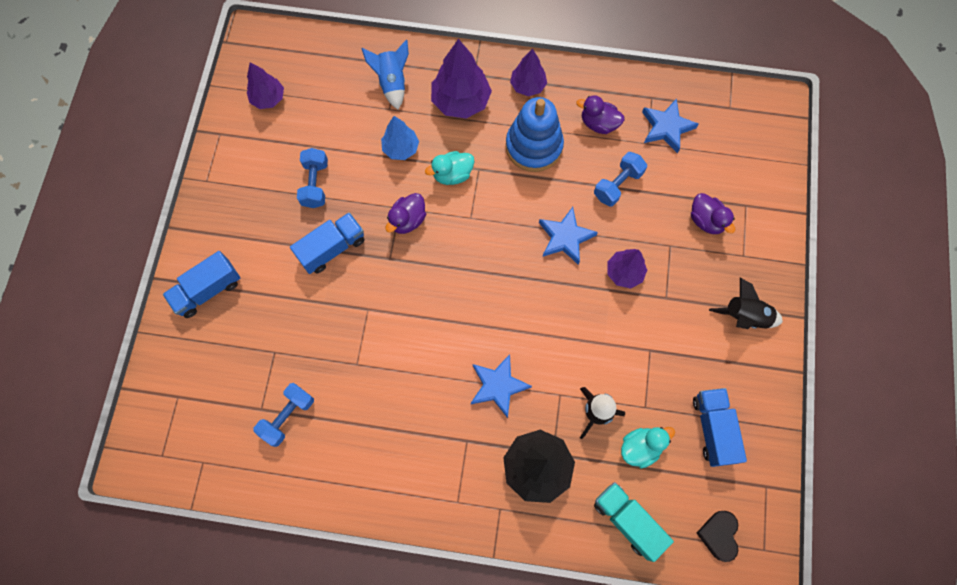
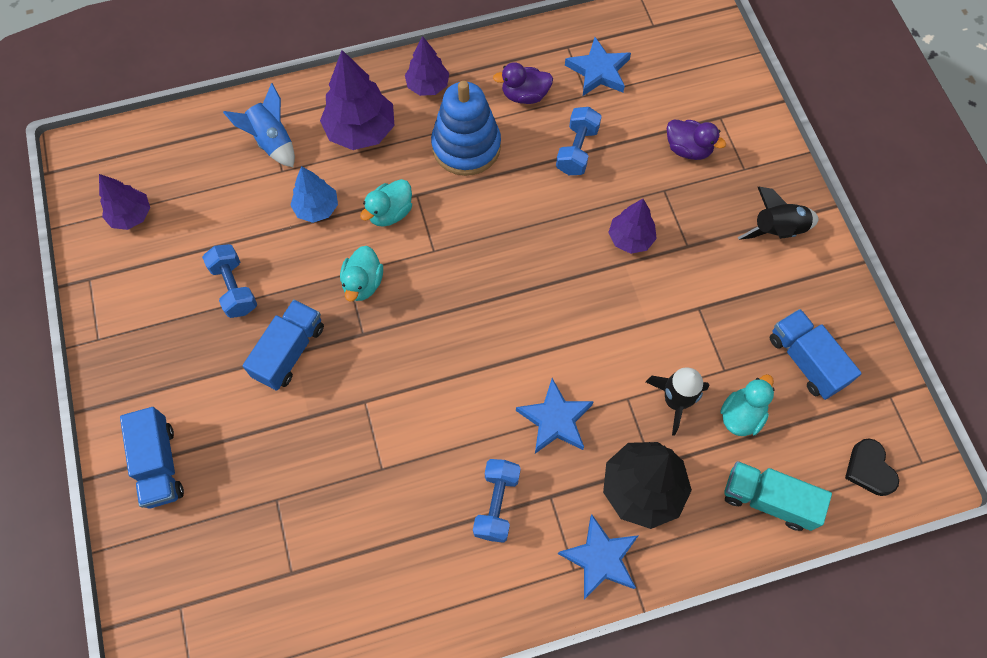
camera: 25 degrees left, 5 degrees down
blue truck [163,251,240,318] -> blue truck turned 45 degrees counterclockwise [120,407,184,508]
blue dumbbell [253,383,314,447] -> blue dumbbell moved to [473,459,521,543]
purple duck [386,193,426,234] -> turquoise duck [340,246,383,302]
blue star [539,207,598,265] -> blue star moved to [558,514,639,599]

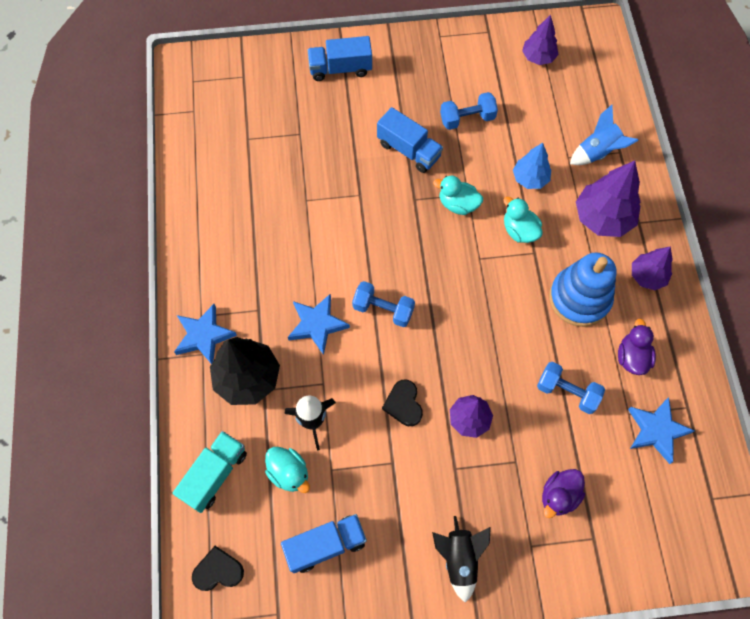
camera: 100 degrees right, 0 degrees up
blue dumbbell [473,459,521,543] -> blue dumbbell moved to [352,281,415,327]
none -> black heart [382,379,423,426]

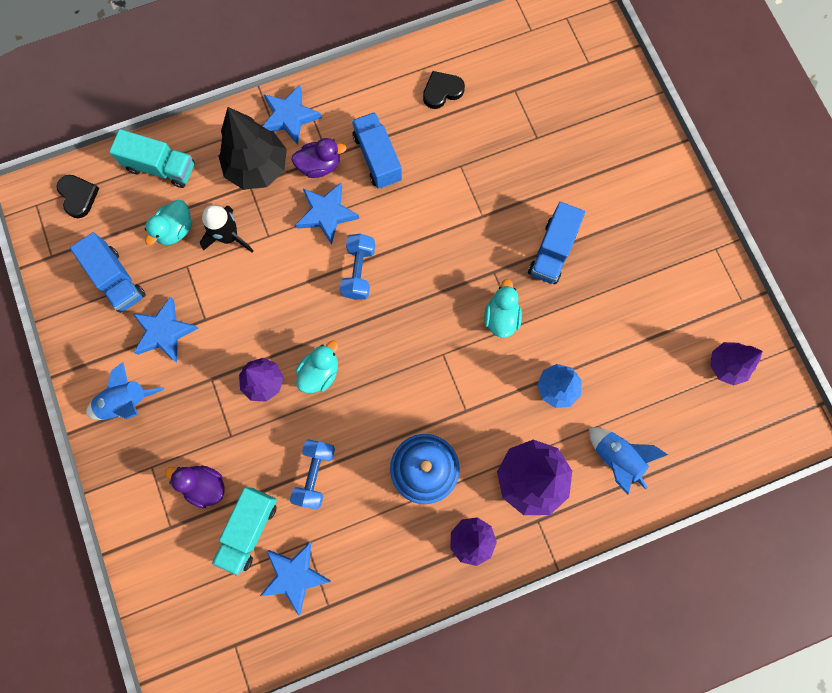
camera: 75 degrees right, 10 degrees up
blue truck [307,36,372,81] -> blue truck moved to [352,112,402,189]
black heart [382,379,423,426] -> black heart moved to [423,71,465,109]
black rocket [432,516,491,603] -> blue rocket [86,362,164,420]
blue dumbbell [440,92,498,130] -> none
turquoise duck [503,197,542,243] -> turquoise duck moved to [296,341,338,393]
purple duck [618,319,656,375] -> purple duck moved to [291,138,347,178]
none -> blue star [132,297,198,362]
none -> turquoise truck [212,488,277,576]

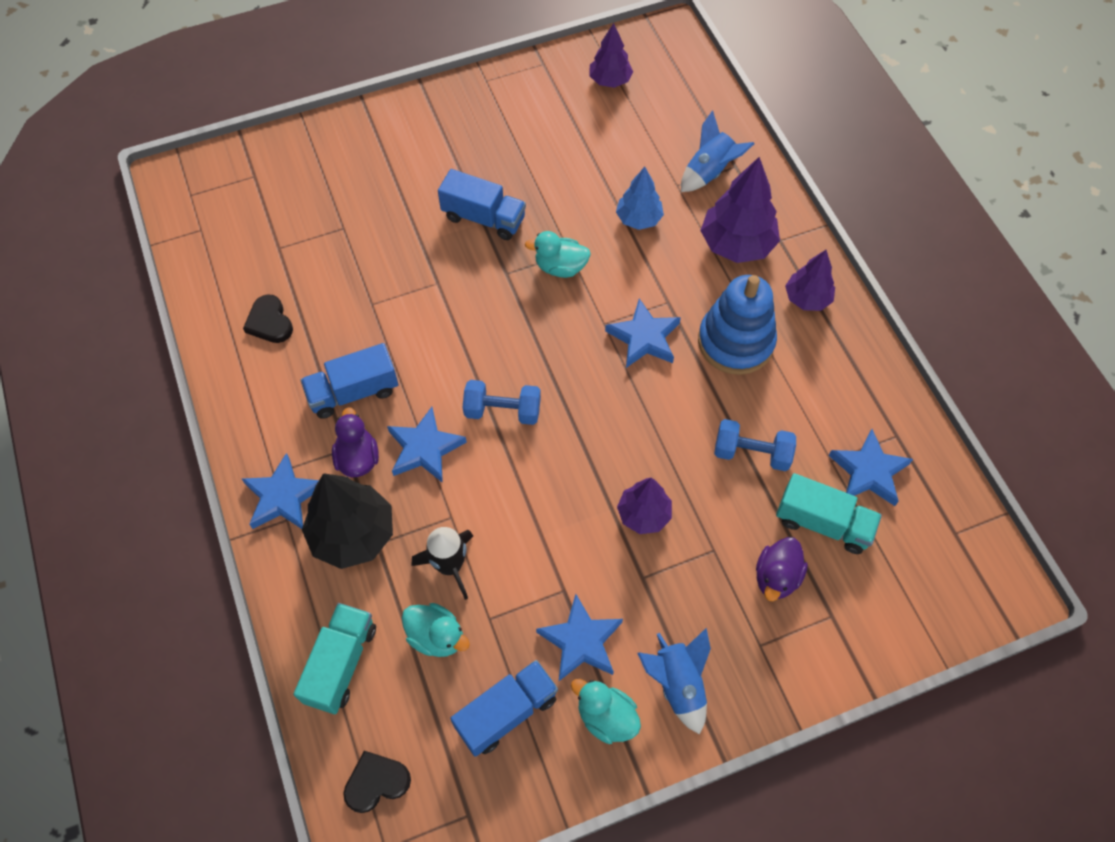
camera: 90 degrees left, 15 degrees down
turquoise duck [296,341,338,393] -> turquoise duck moved to [571,679,641,744]
none -> blue star [605,298,681,368]

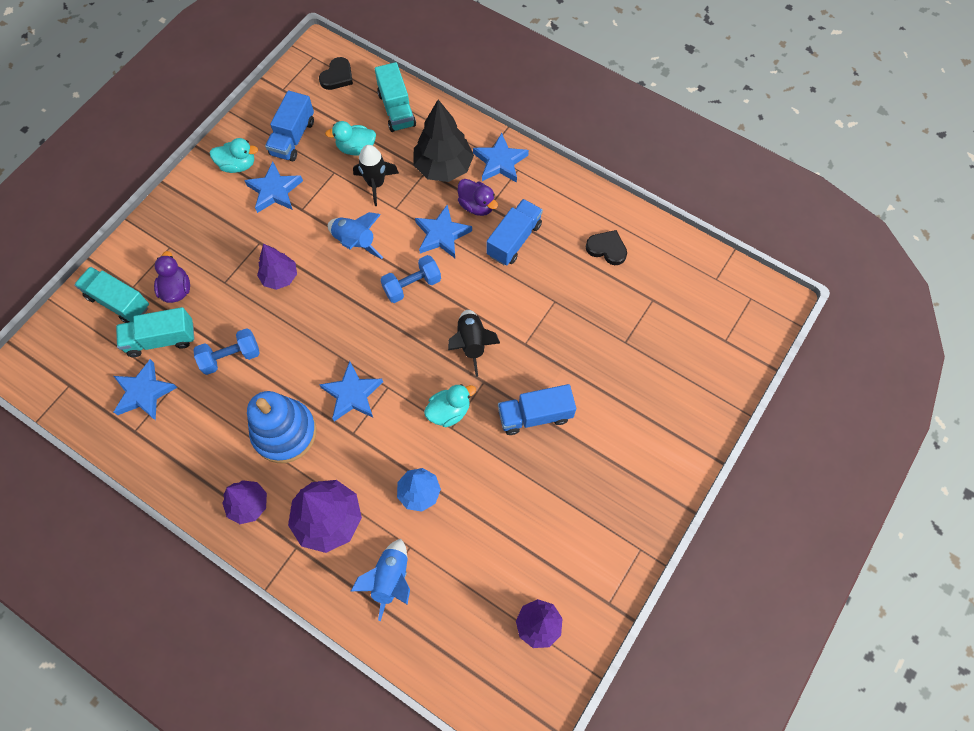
camera: 145 degrees right, 5 degrees up
blue rocket [637,628,711,734] -> blue rocket moved to [328,212,383,259]
none -> turquoise truck [74,267,149,323]
none -> black rocket [448,310,500,377]

